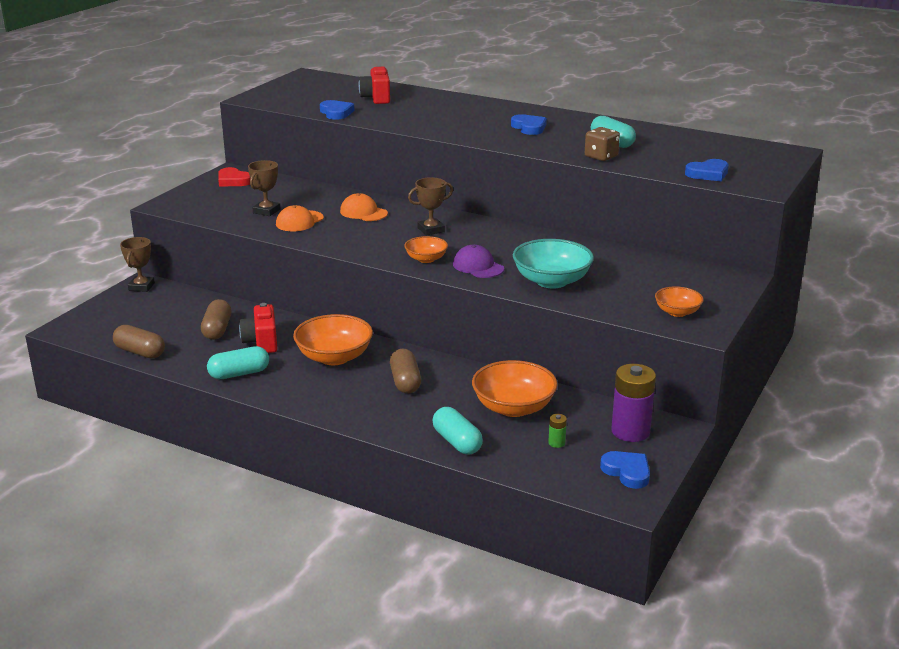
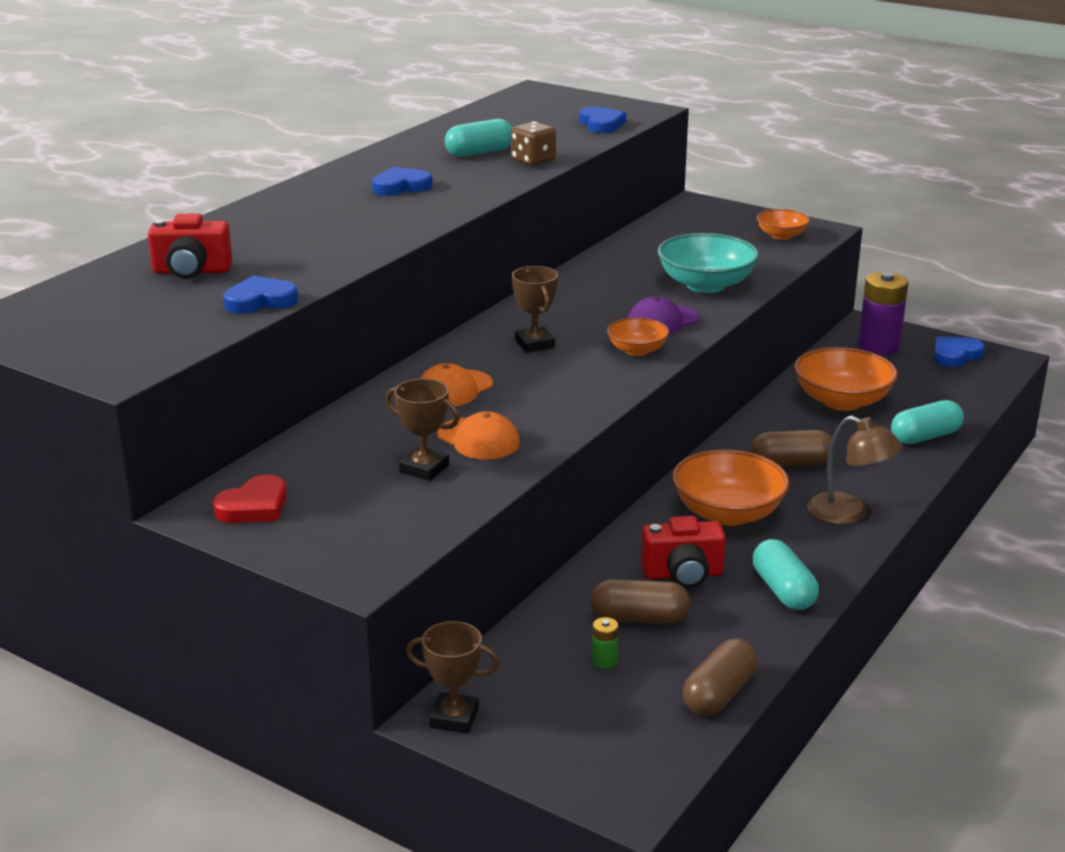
camera: 85 degrees left, 0 degrees up
green battery [548,414,567,448] -> green battery moved to [592,617,619,669]
none -> brown lamp [807,415,903,524]

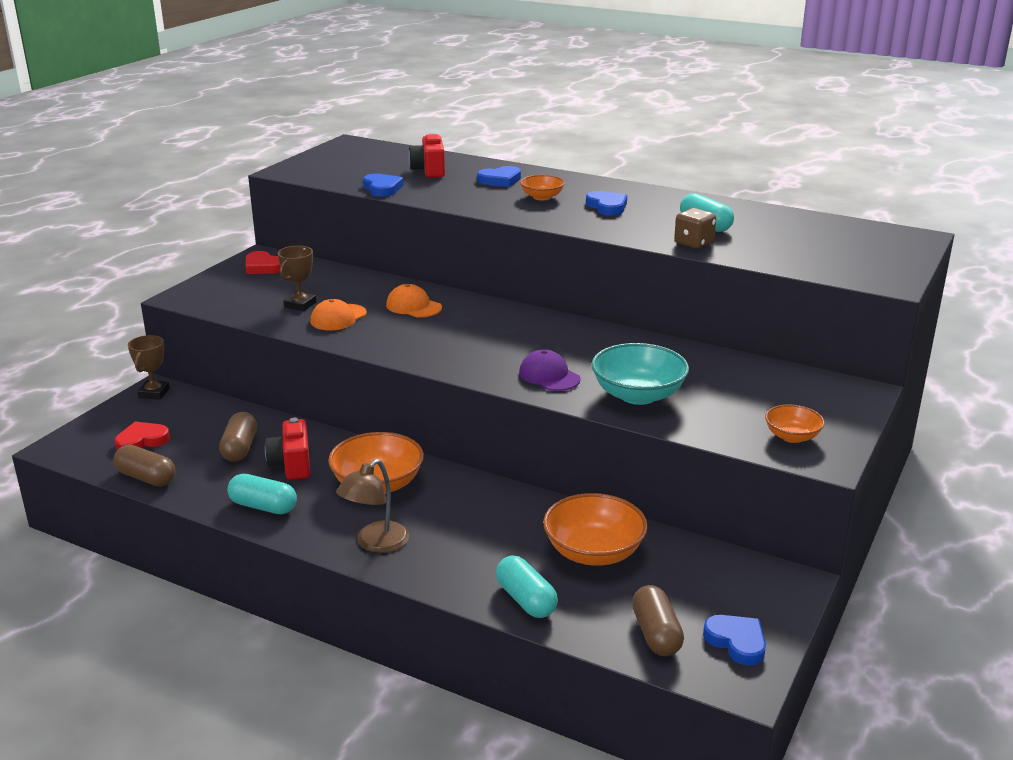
camera: 85 degrees right, 0 degrees up
brown trophy [512,266,558,353] -> none
blue heart [579,107,626,133] -> blue heart moved to [477,166,521,187]
green battery [592,617,619,669] -> none
orange bowl [607,317,669,356] -> orange bowl moved to [520,175,565,200]
brown capsule [751,430,835,467] -> brown capsule moved to [632,585,684,656]
turquoise capsule [753,539,819,610] -> turquoise capsule turned 45 degrees clockwise [227,474,297,514]
purple battery [858,272,908,355] -> none
none -> red heart [115,421,170,450]

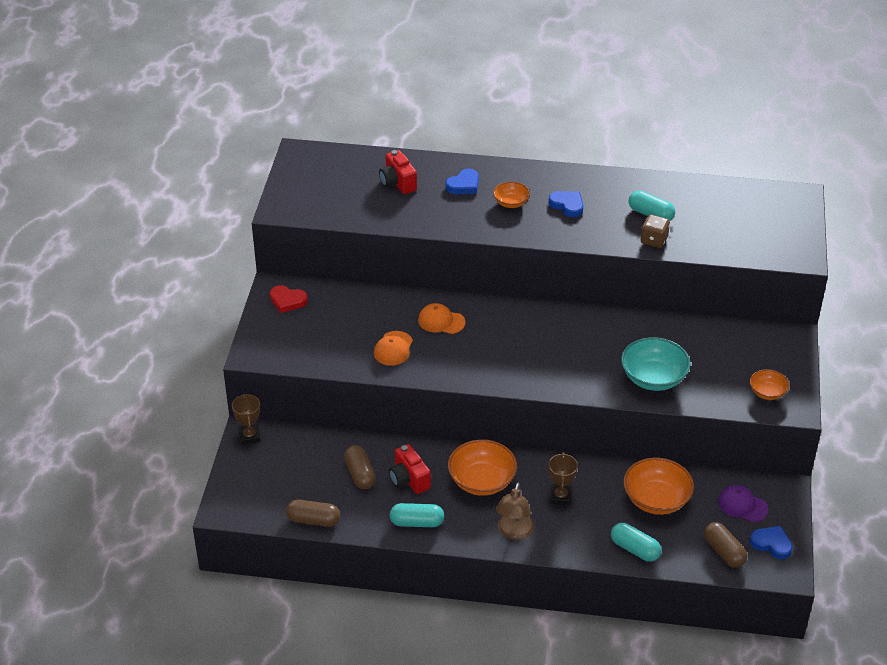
camera: 20 degrees left, 15 degrees up
red heart [115,421,170,450] -> none
brown trophy [278,246,317,311] -> brown trophy moved to [548,452,578,505]
blue heart [363,173,403,197] -> none
purple cap [519,349,581,391] -> purple cap moved to [718,485,768,522]

